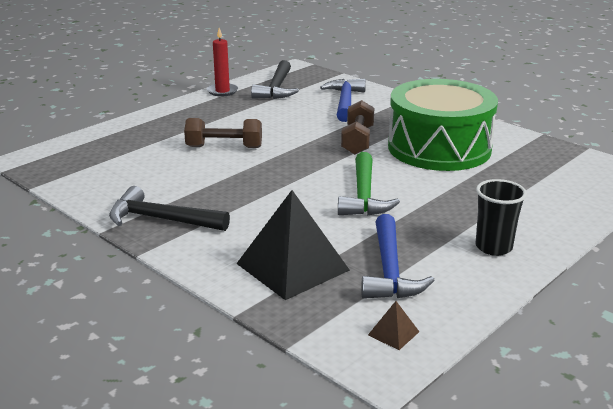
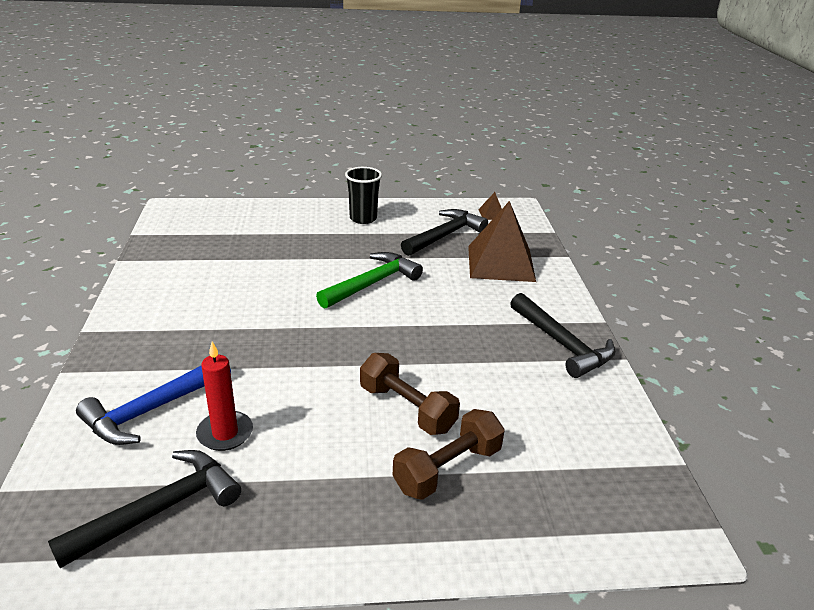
camera: 140 degrees left, 5 degrees up
red candle [207,28,238,96] -> red candle moved to [196,342,253,451]
black pyramid [236,190,350,300] -> brown pyramid [468,201,536,282]
brown dumbbell [341,100,374,155] -> brown dumbbell moved to [392,409,505,500]
blue hammer [361,214,435,299] -> black hammer [401,209,488,256]
green drum [388,79,498,171] -> none

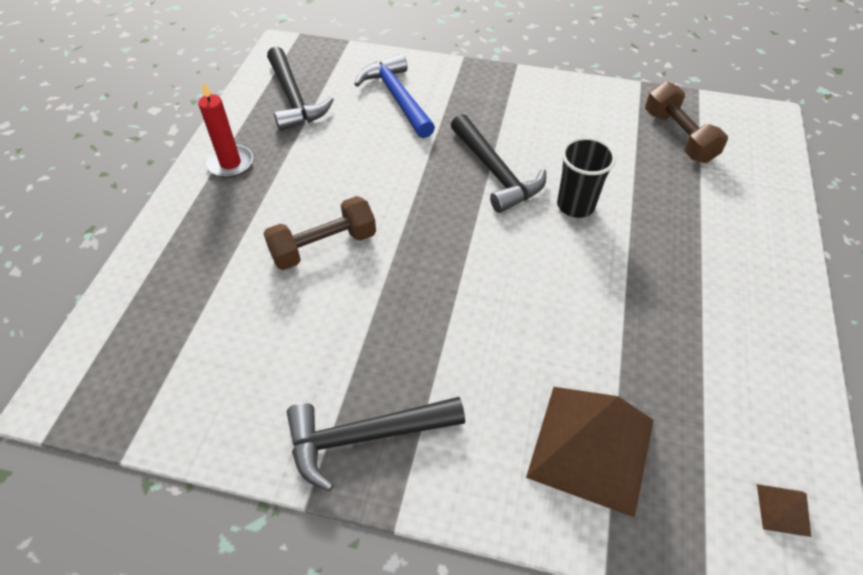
camera: 110 degrees right, 20 degrees up
red candle [196,342,253,451] -> red candle moved to [198,82,253,178]
green hammer [316,252,423,309] -> none
black cup [345,167,382,224] -> black cup moved to [557,137,616,218]
brown dumbbell [392,409,505,500] -> brown dumbbell moved to [645,82,728,163]
black hammer [401,209,488,256] -> black hammer moved to [451,114,546,213]

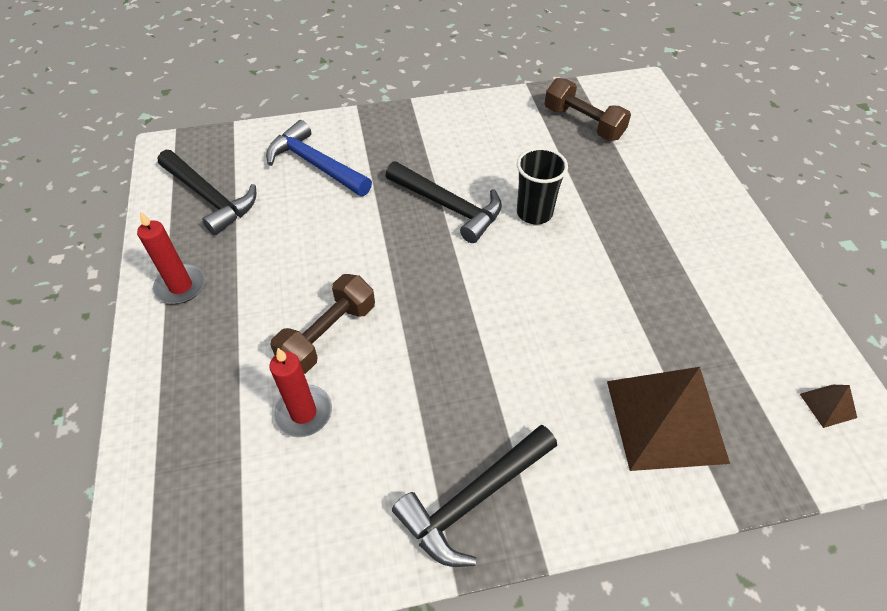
camera: 25 degrees left, 0 degrees up
none -> red candle [269,348,332,437]

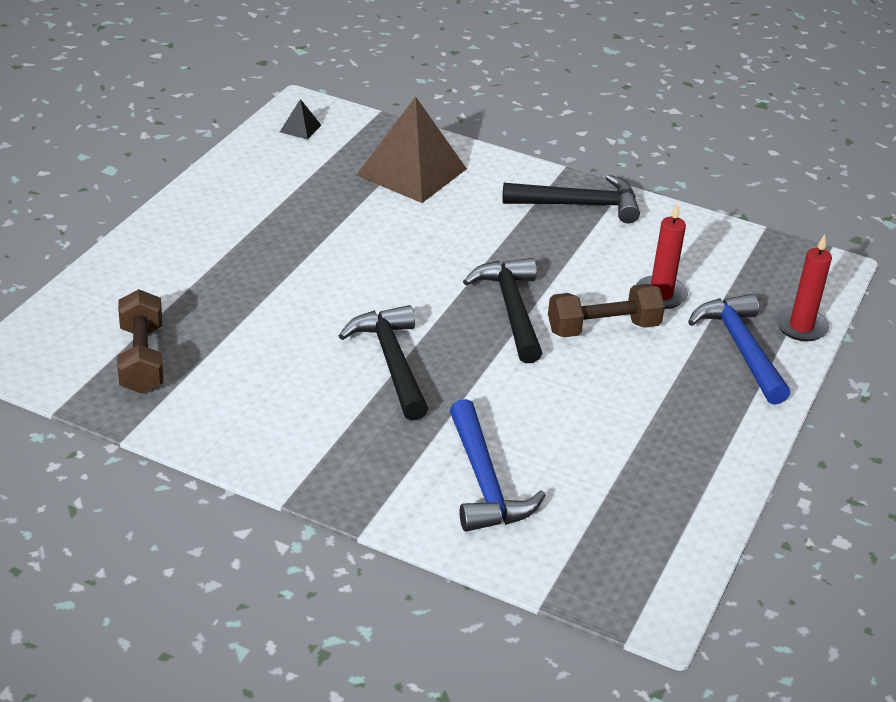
camera: 145 degrees left, 15 degrees down
red candle [137,212,205,304] -> red candle moved to [775,234,832,341]
black hammer [158,150,256,235] -> black hammer moved to [463,258,542,363]
black cup [517,147,568,224] -> none
brown pyramid [800,385,857,428] -> black pyramid [280,99,321,140]
none -> blue hammer [688,294,790,405]

